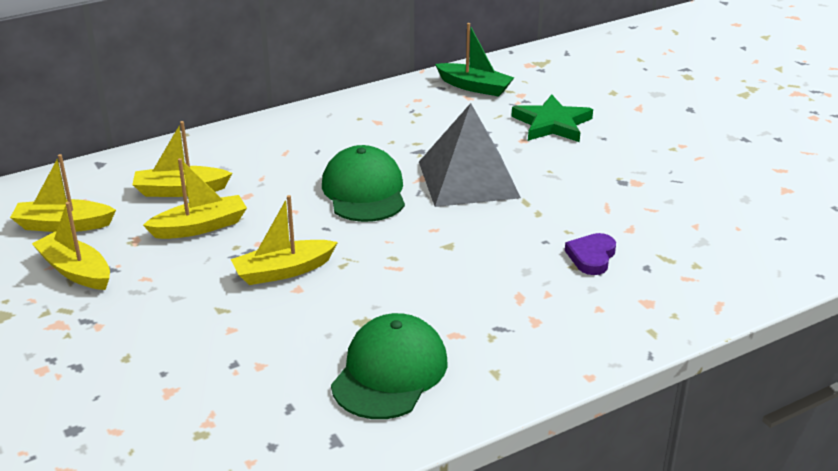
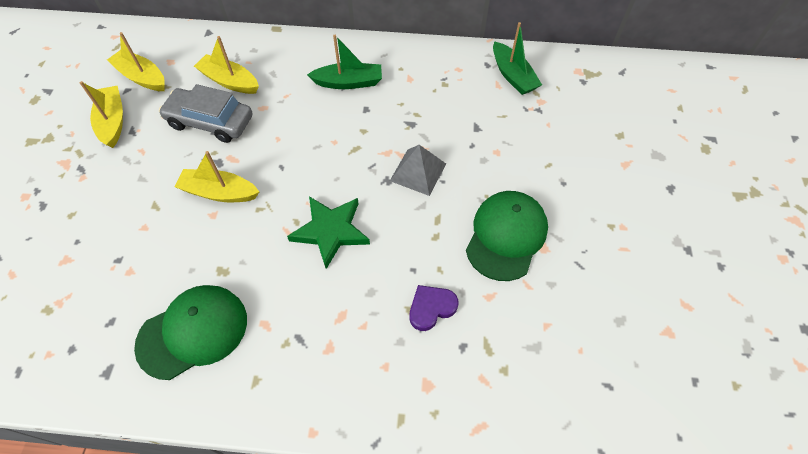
camera: 35 degrees right, 25 degrees up
yellow boat [143,158,247,239] -> grey car [159,84,252,143]
green cap [322,145,405,222] -> green cap moved to [466,191,548,281]
grey pyramid [419,103,521,207] -> grey pyramid [390,145,446,196], size x0.59
green star [511,94,593,142] -> green star moved to [287,196,370,269]
none -> green boat [307,35,382,89]

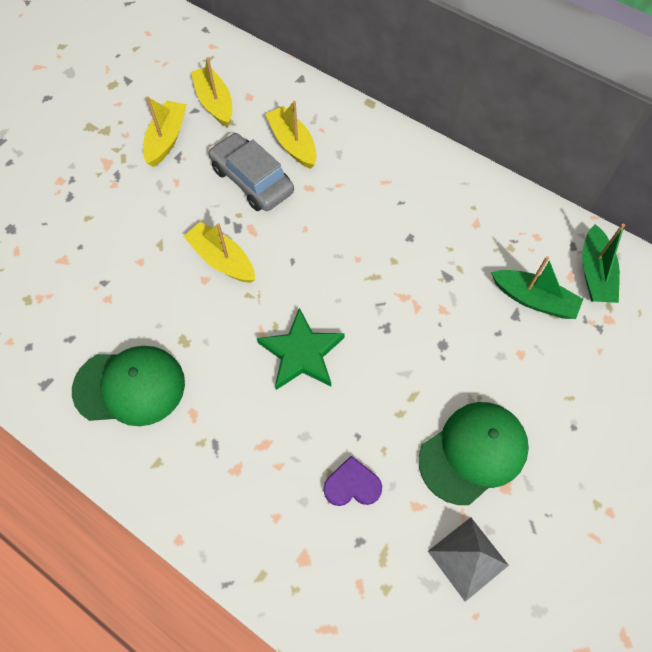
camera: 30 degrees right, 5 degrees up
green boat [307,35,382,89] -> green boat moved to [491,256,583,319]
grey pyramid [390,145,446,196] -> grey pyramid moved to [428,517,509,602]

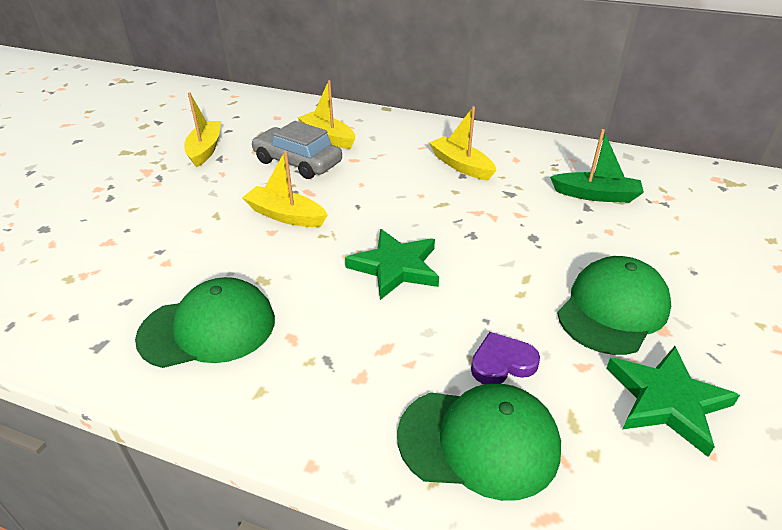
camera: 15 degrees left, 25 degrees down
yellow boat [191,57,232,127] -> yellow boat moved to [429,106,496,180]
grey pyramid [428,517,509,602] -> green star [607,346,740,457]
green boat [582,224,625,303] -> none
none -> green cap [397,384,561,501]

